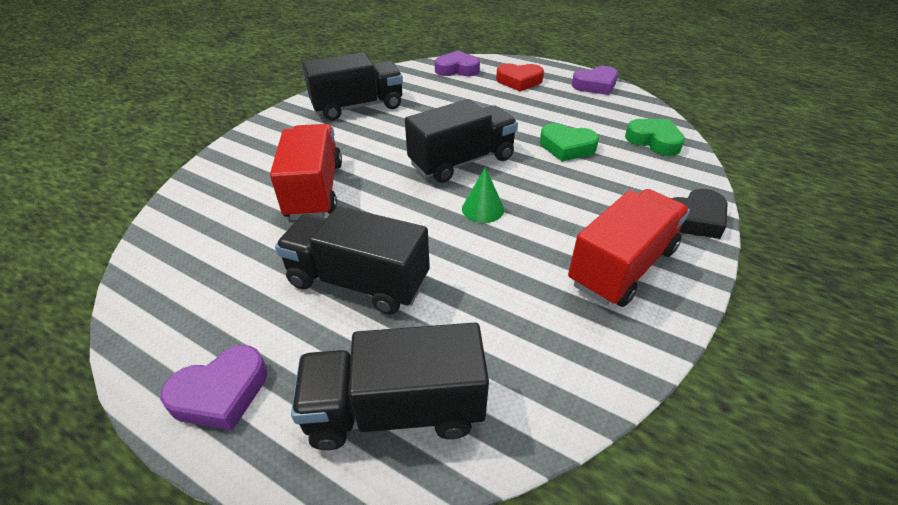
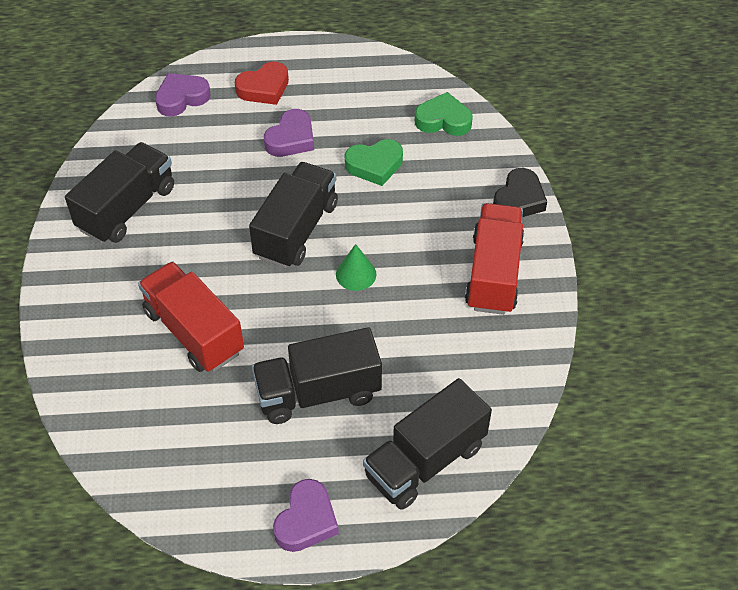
camera: 35 degrees left, 10 degrees up
purple heart [572,66,618,95] -> purple heart moved to [264,109,314,157]

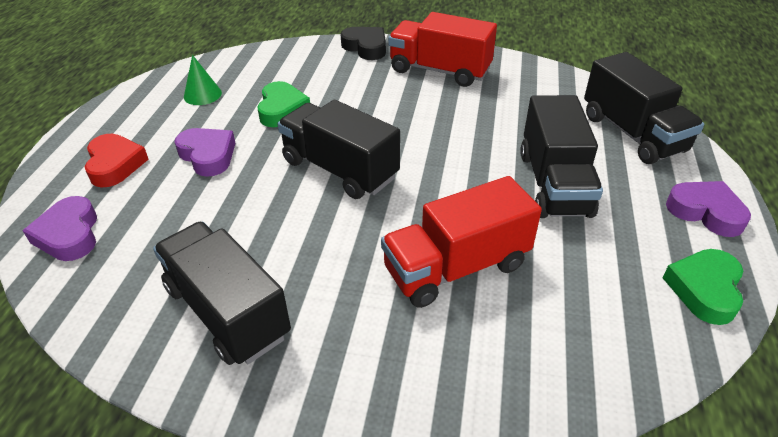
camera: 75 degrees left, 10 degrees down
green cone [336,244,376,291] -> green cone moved to [184,55,222,105]
green heart [415,92,473,136] -> green heart moved to [663,249,743,325]

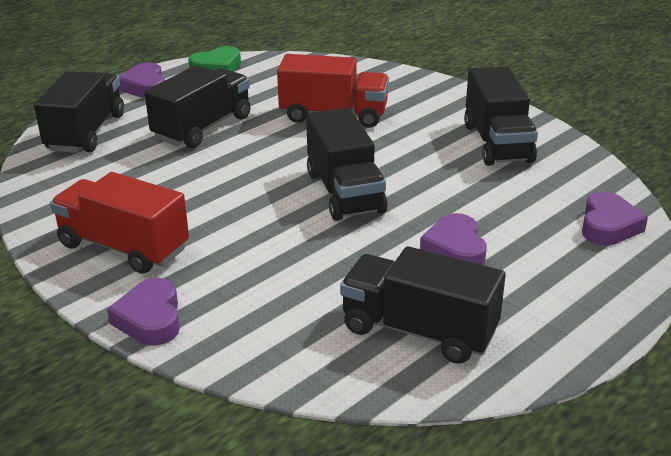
camera: 145 degrees left, 10 degrees down
red heart [85,134,149,188] -> none
green cone [184,55,222,105] -> black truck [340,246,506,364]
green heart [257,81,310,127] -> none
black heart [340,27,386,60] -> purple heart [107,278,180,345]
red truck [388,12,497,87] -> red truck turned 150 degrees clockwise [50,172,189,274]

